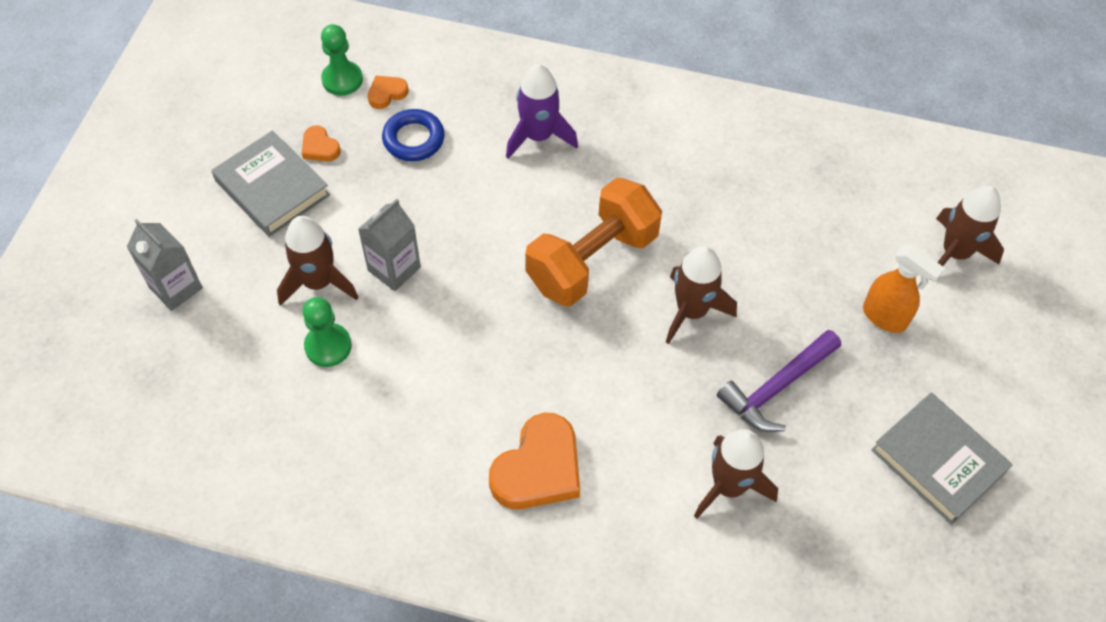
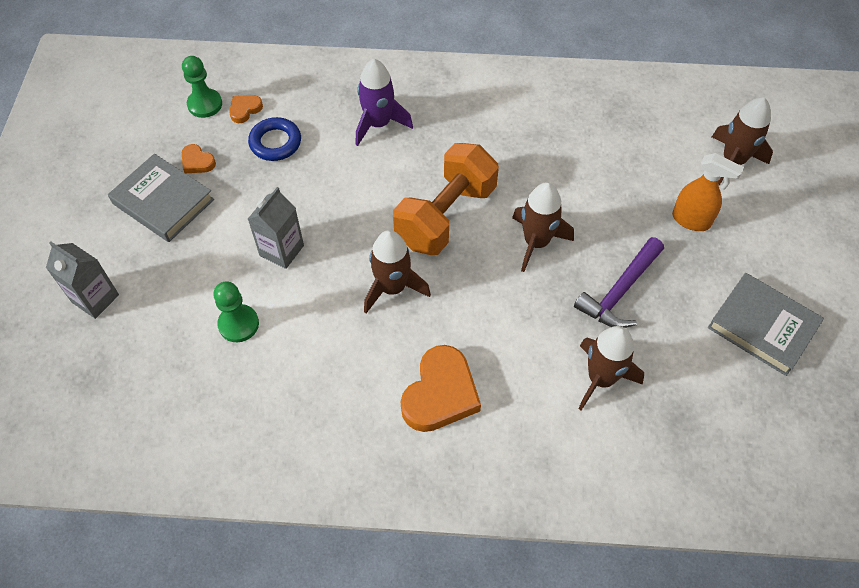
camera: 10 degrees left, 0 degrees up
brown rocket [277,216,358,306] -> brown rocket moved to [364,230,431,313]

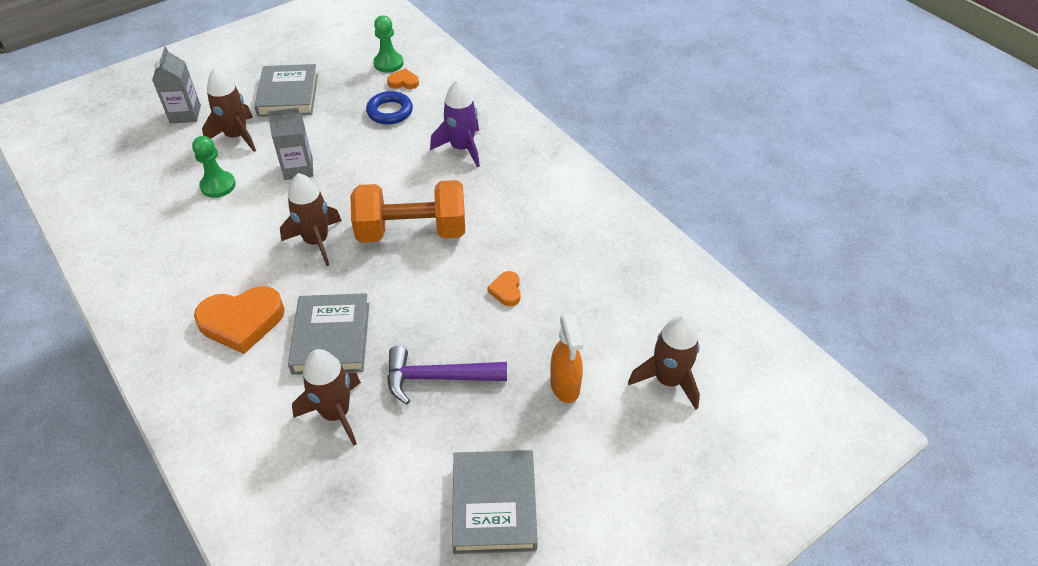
camera: 50 degrees right, 10 degrees down
orange heart [182,144,216,173] -> orange heart moved to [487,271,521,307]
brown rocket [512,182,574,272] -> brown rocket moved to [202,68,256,152]
none -> grey book [288,293,369,375]

